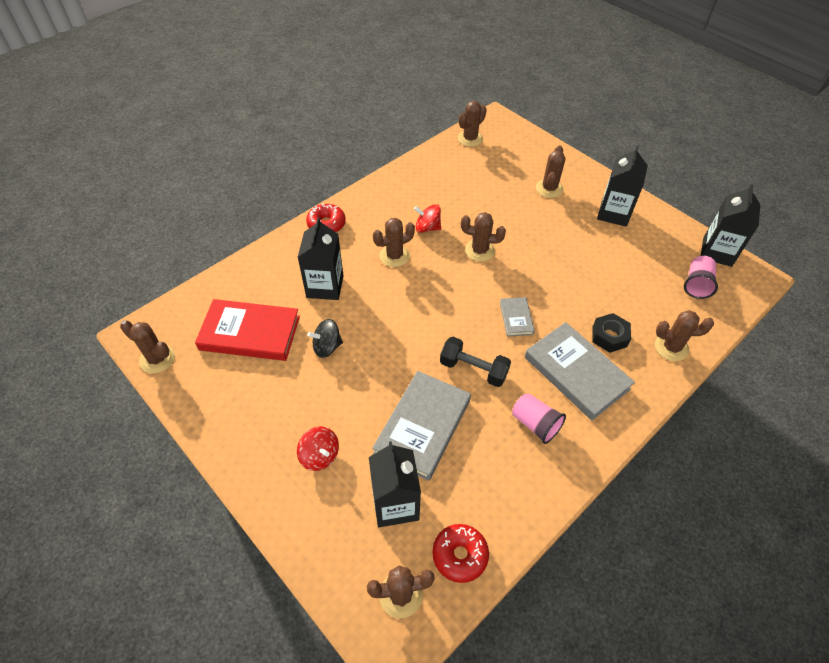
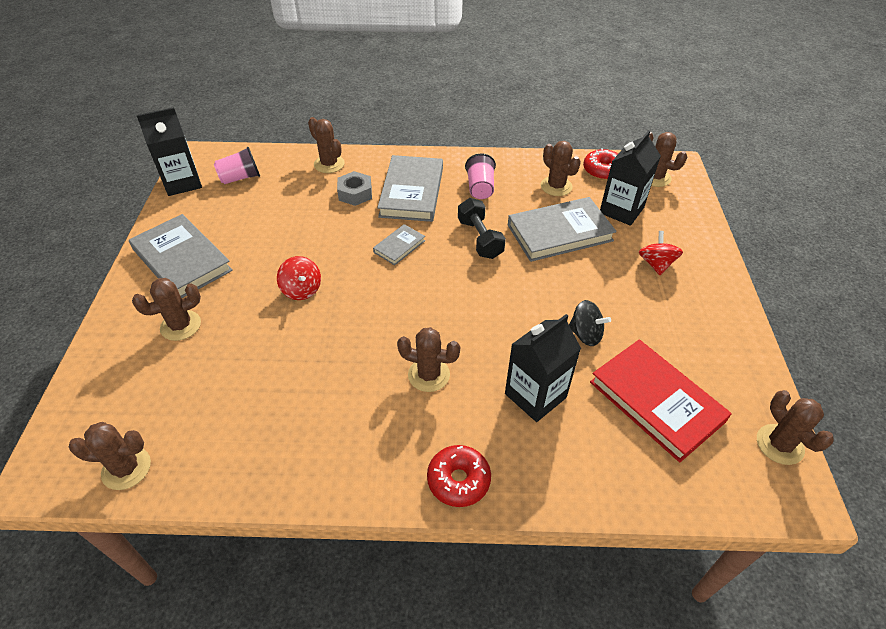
camera: 135 degrees left, 5 degrees down
red spinning top [414,204,441,233] -> red spinning top moved to [277,256,321,300]
brown cactus [461,212,506,262] -> brown cactus moved to [541,141,581,196]
black nut [592,313,631,353] -> grey nut [337,171,372,206]
black carton [597,146,648,227] -> grey book [129,214,233,298]

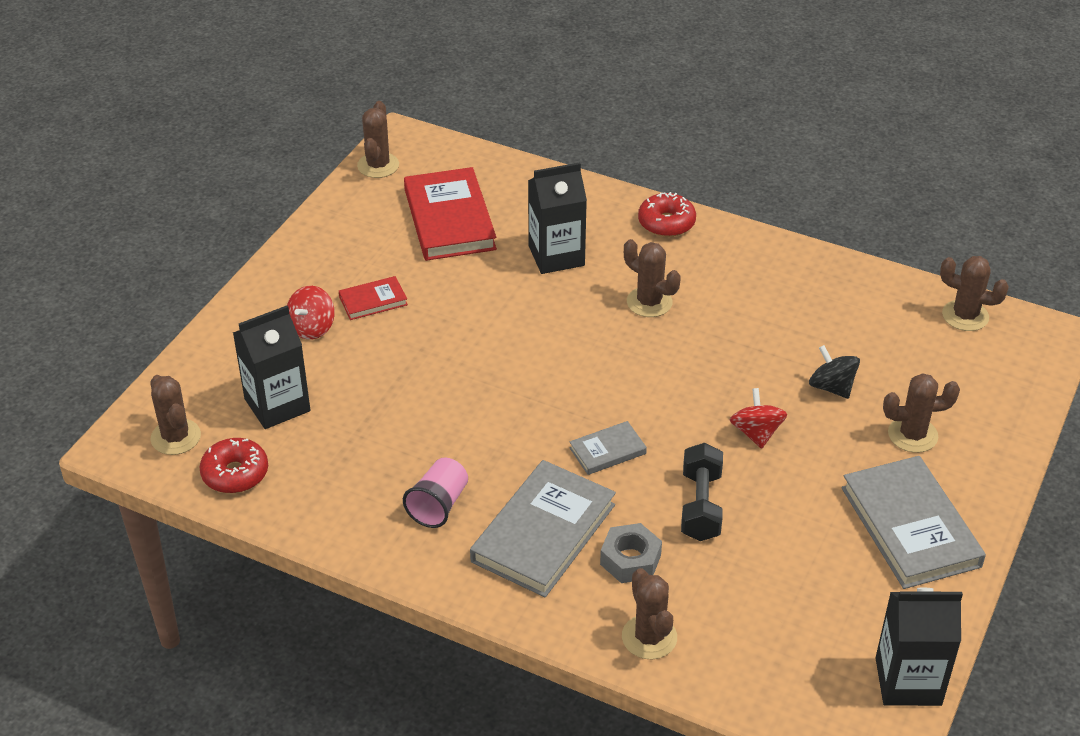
camera: 155 degrees left, 5 degrees down
pink cup [214,147,260,184] -> none
black dumbbell [458,198,506,259] -> black dumbbell moved to [681,443,723,541]
grey book [508,197,617,262] -> none
brown cactus [541,141,581,196] -> none
black spinning top [569,300,611,346] -> black spinning top moved to [809,345,860,399]
none -> red book [339,276,408,320]

